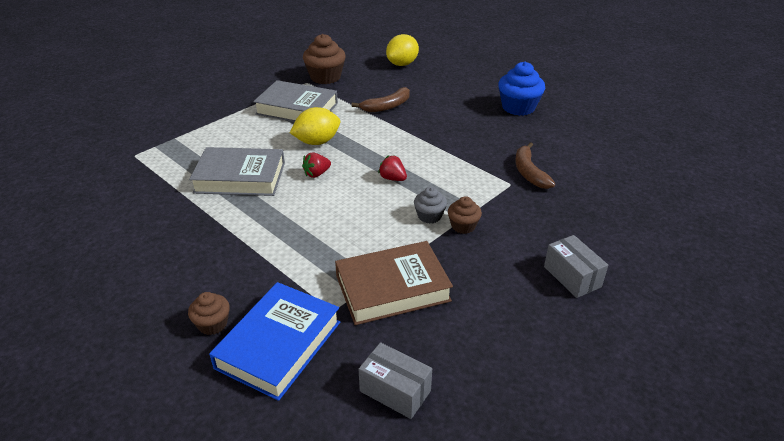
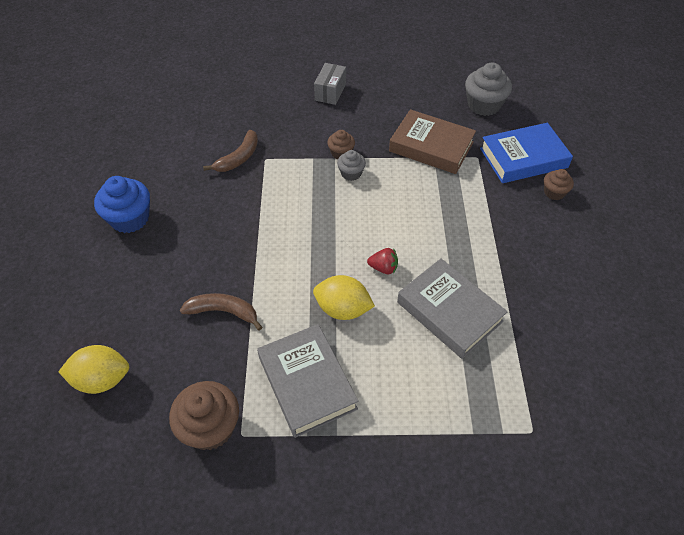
camera: 135 degrees left, 15 degrees up
grey box [359,342,432,419] -> grey cupcake [465,63,512,116]
red strawberry [378,155,407,181] -> none

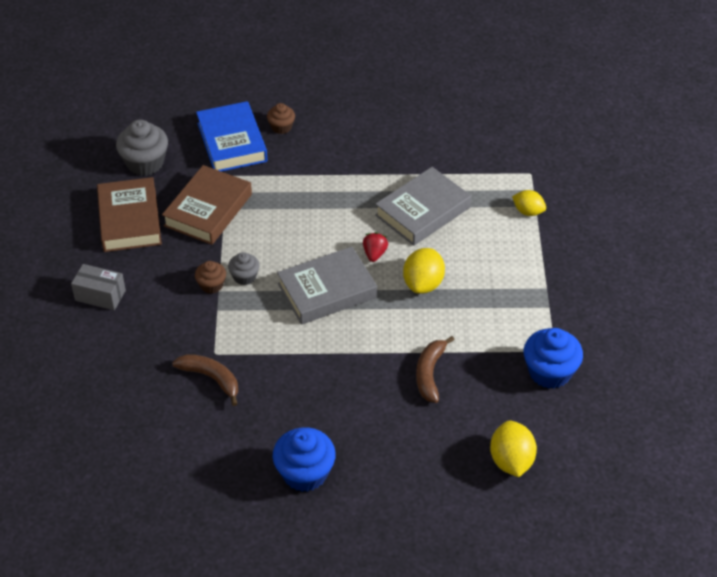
camera: 90 degrees left, 5 degrees down
brown cupcake [169,381,239,450] -> blue cupcake [523,328,583,389]
grey book [257,324,359,438] -> grey book moved to [277,247,377,325]
none -> brown book [97,177,162,252]
none -> yellow lemon [512,190,546,216]

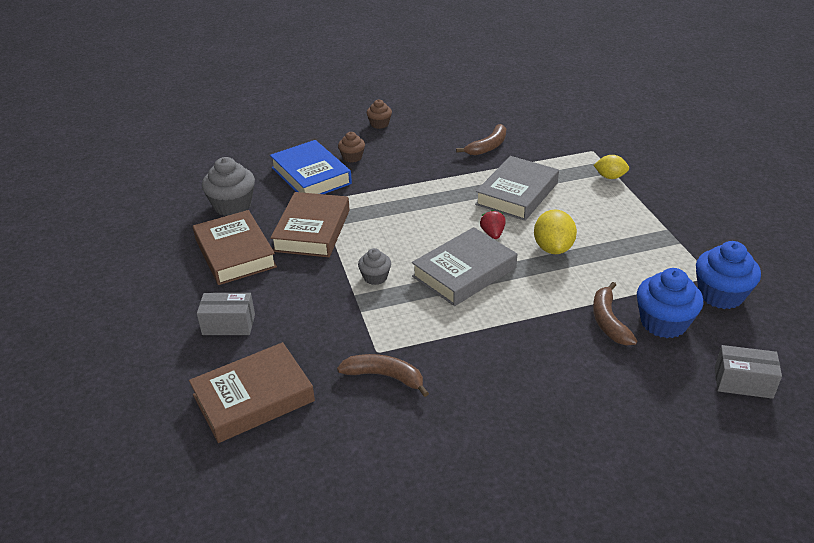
camera: 15 degrees left, 10 degrees down
brown cupcake [195,261,226,294] -> brown cupcake moved to [367,99,392,129]
blue cupcake [273,427,336,492] -> blue cupcake moved to [637,268,704,338]
yellow lemon [490,421,537,477] -> grey box [715,345,782,399]
none -> brown book [189,342,315,443]
none -> brown banana [456,124,506,156]

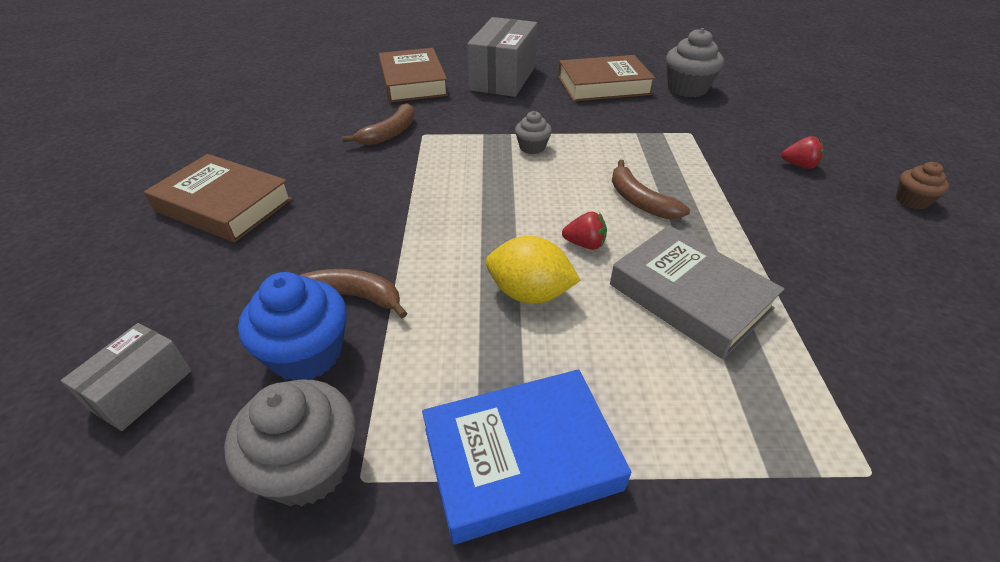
camera: 105 degrees right, 5 degrees up
grey box [197,293,255,335] -> grey box [467,17,537,97], size x1.82
blue book [270,140,352,194] -> blue book moved to [422,369,631,544]
brown book [270,192,350,257] -> brown book moved to [144,154,293,243]
brown cupcake [338,132,365,163] -> red strawberry [781,136,824,169]
grey book [412,227,517,306] -> none
brown banana [456,124,506,156] -> brown banana moved to [612,160,690,219]
yellow lemon [594,155,629,179] -> none
blue cupcake [696,241,761,309] -> grey cupcake [224,379,355,507]

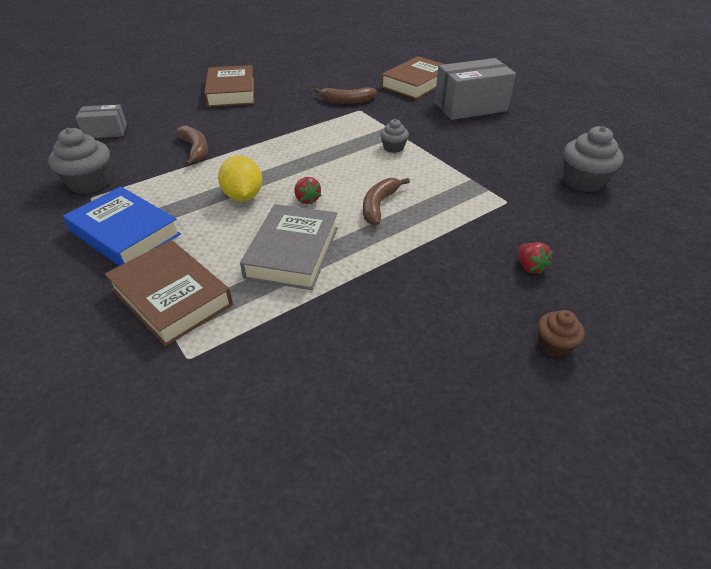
camera: 55 degrees right, 0 degrees up
blue cupcake [238,272,346,381] -> none
brown book [558,55,655,102] -> brown book moved to [105,240,233,346]

